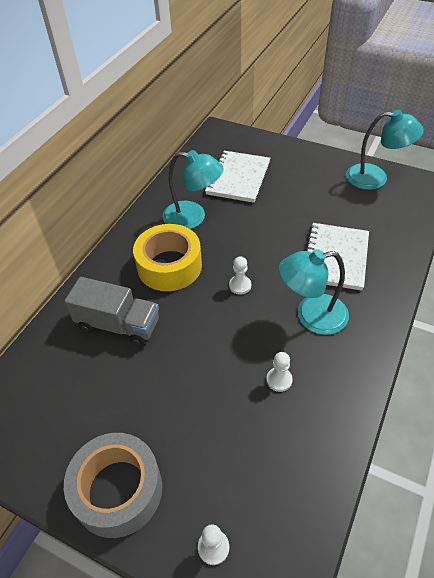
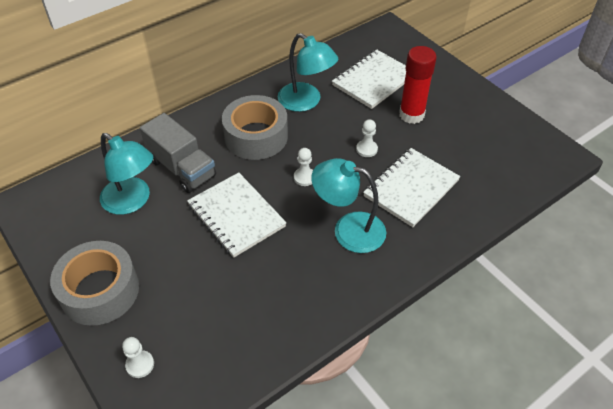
camera: 25 degrees right, 0 degrees up
yellow tape [133,224,202,291] -> grey tape [222,95,288,160]
white pawn [266,352,293,392] -> white pawn moved to [356,119,378,157]
turquoise lamp [346,110,424,190] -> turquoise lamp moved to [100,133,154,215]
none -> white notebook [187,172,286,258]
none -> red glue stick [399,46,437,124]

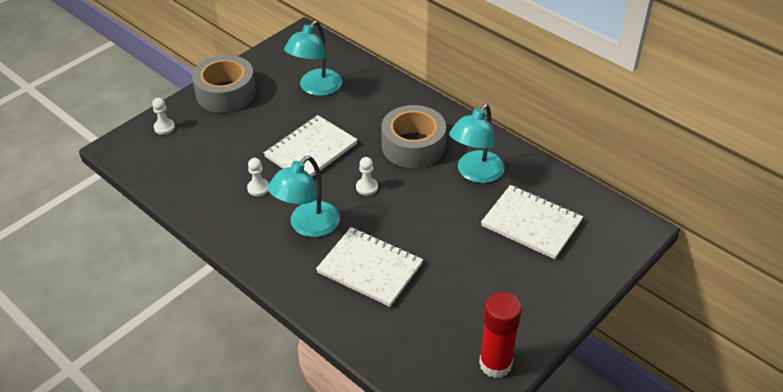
camera: 80 degrees right, 5 degrees down
grey truck [140,113,216,193] -> none
turquoise lamp [311,158,386,253] -> turquoise lamp turned 150 degrees counterclockwise [268,156,340,237]
white pawn [356,119,378,157] -> white pawn moved to [247,158,269,196]
red glue stick [399,46,437,124] -> red glue stick moved to [479,292,522,378]

